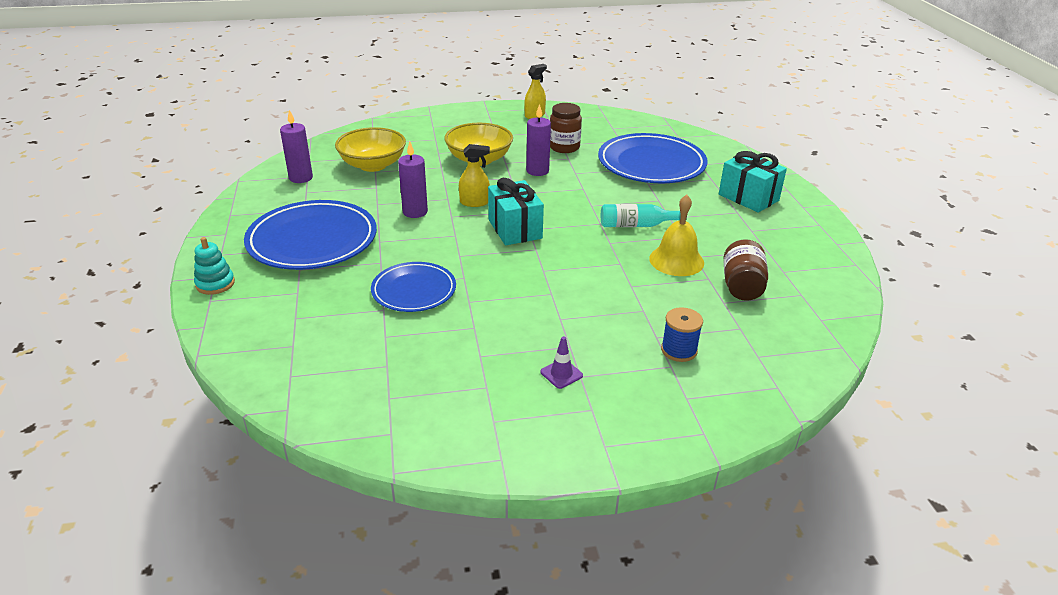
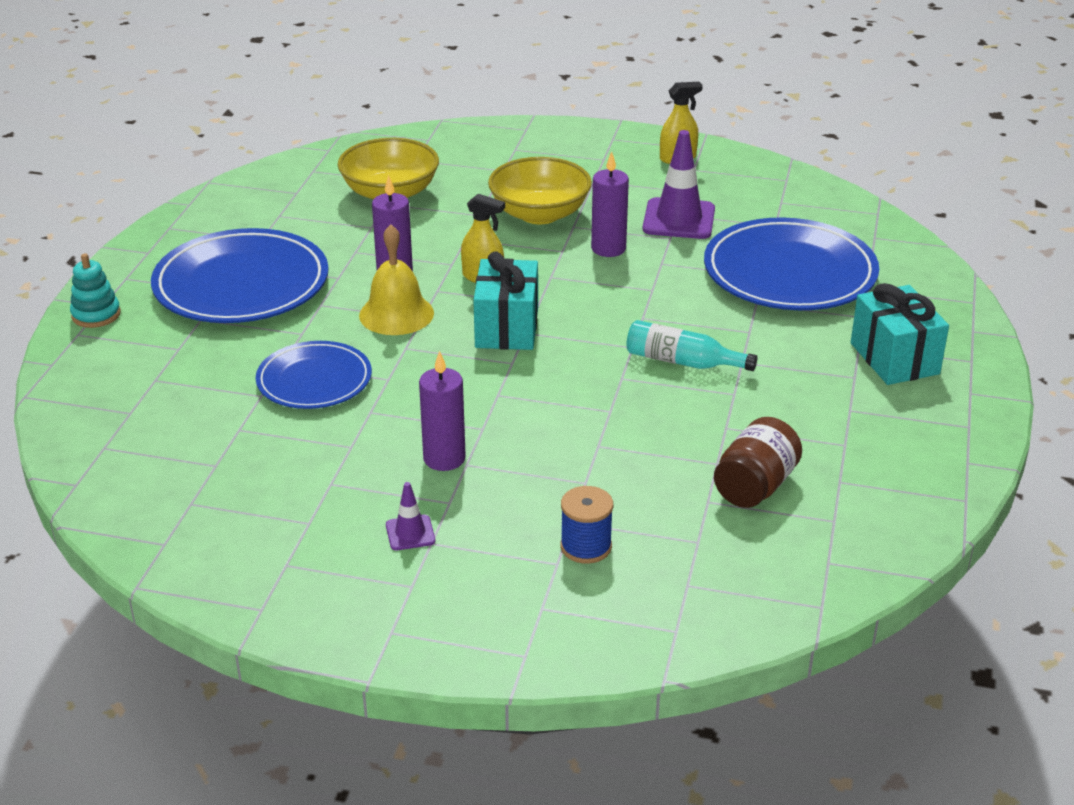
camera: 25 degrees right, 0 degrees up
purple candle [280,110,313,183] -> purple candle moved to [419,350,466,471]
brown jar [550,103,582,153] -> purple traffic cone [643,130,715,239]
yellow bell [649,195,704,276] -> yellow bell moved to [359,225,434,335]

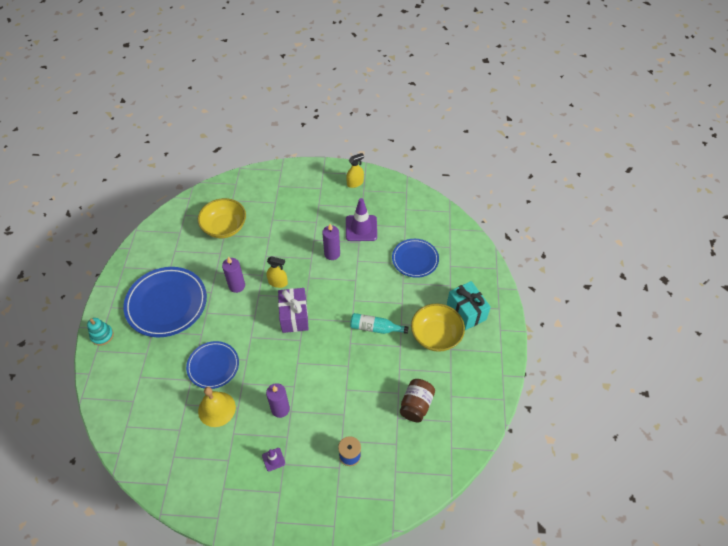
camera: 10 degrees left, 20 degrees up
yellow bell [359,225,434,335] -> yellow bell moved to [198,387,236,427]
turquoise gift [473,251,538,350] -> purple gift [278,288,309,333]
yellow bowl [488,157,592,224] -> yellow bowl moved to [411,304,465,352]
blue plate [704,217,879,310] -> blue plate [392,239,439,278], size x0.60

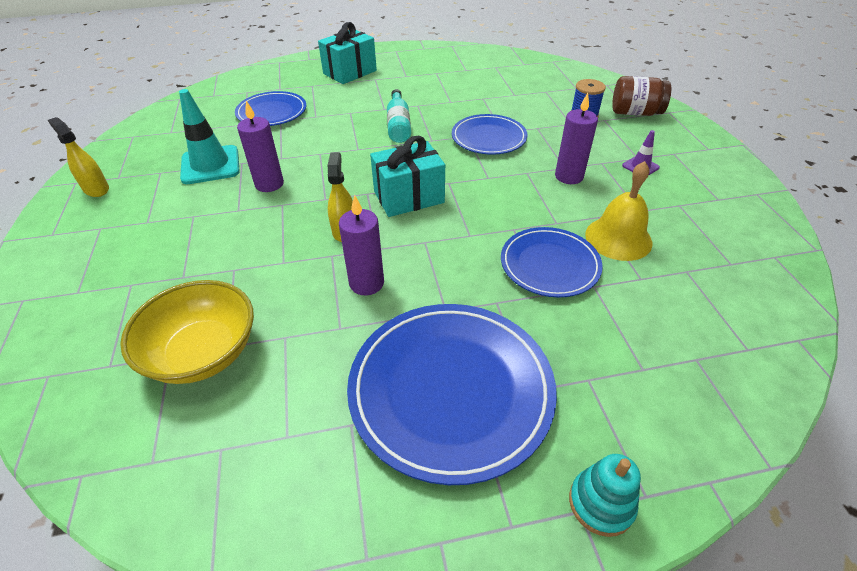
camera: 105 degrees left, 10 degrees down
purple gift [278,288,309,333] -> turquoise gift [370,136,445,217]
purple traffic cone [346,198,377,241] -> turquoise traffic cone [179,89,240,184]
brown jar [400,379,435,422] -> brown jar moved to [612,76,671,116]
yellow bowl [411,304,465,352] -> none
none -> blue plate [452,114,528,155]

